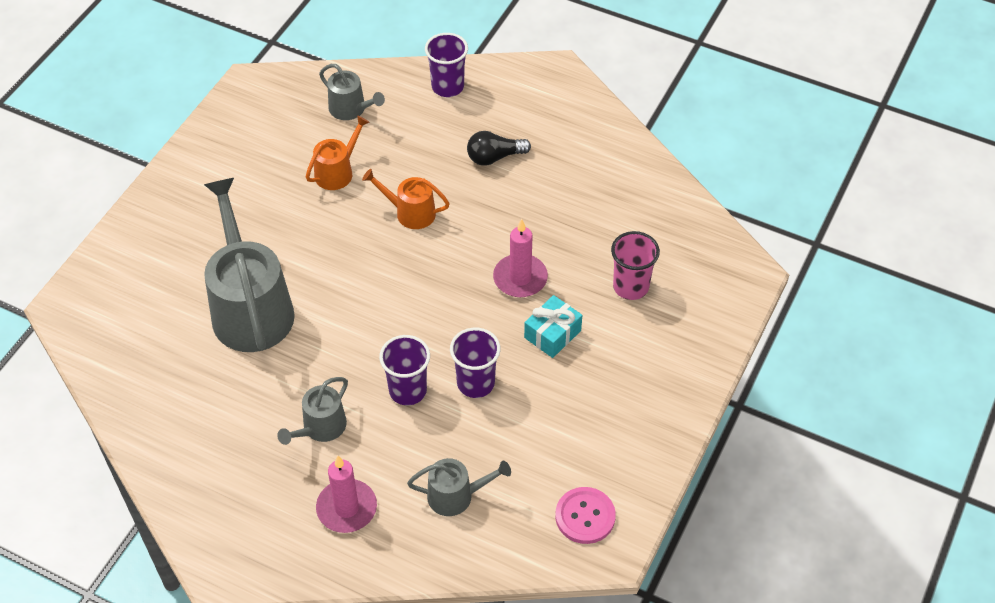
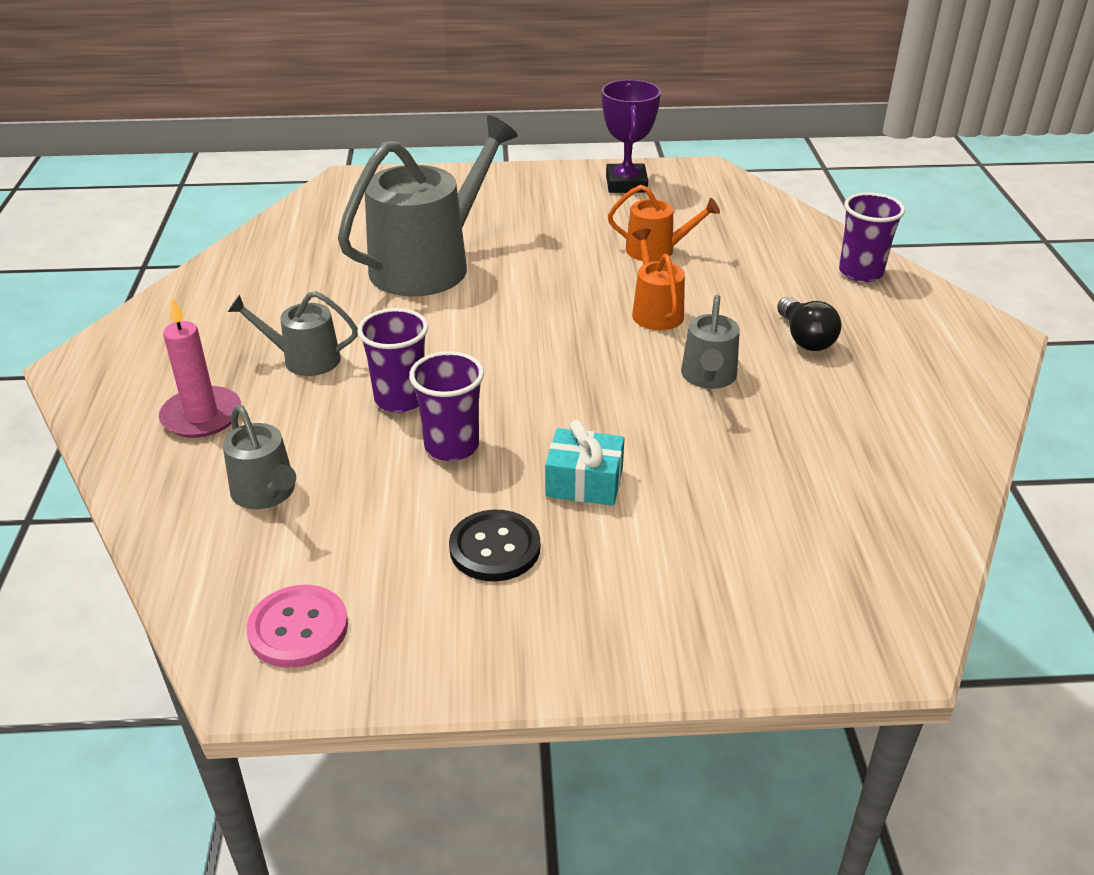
camera: 60 degrees right, 15 degrees down
grey watering can [319,64,385,120] -> grey watering can moved to [681,294,740,389]
black light bulb [467,131,531,166] -> black light bulb turned 150 degrees counterclockwise [777,297,842,351]
pink candle [493,219,548,297] -> none
pink cup [611,231,660,300] -> none
none -> black button [449,509,540,581]
none -> purple trophy [602,80,661,193]

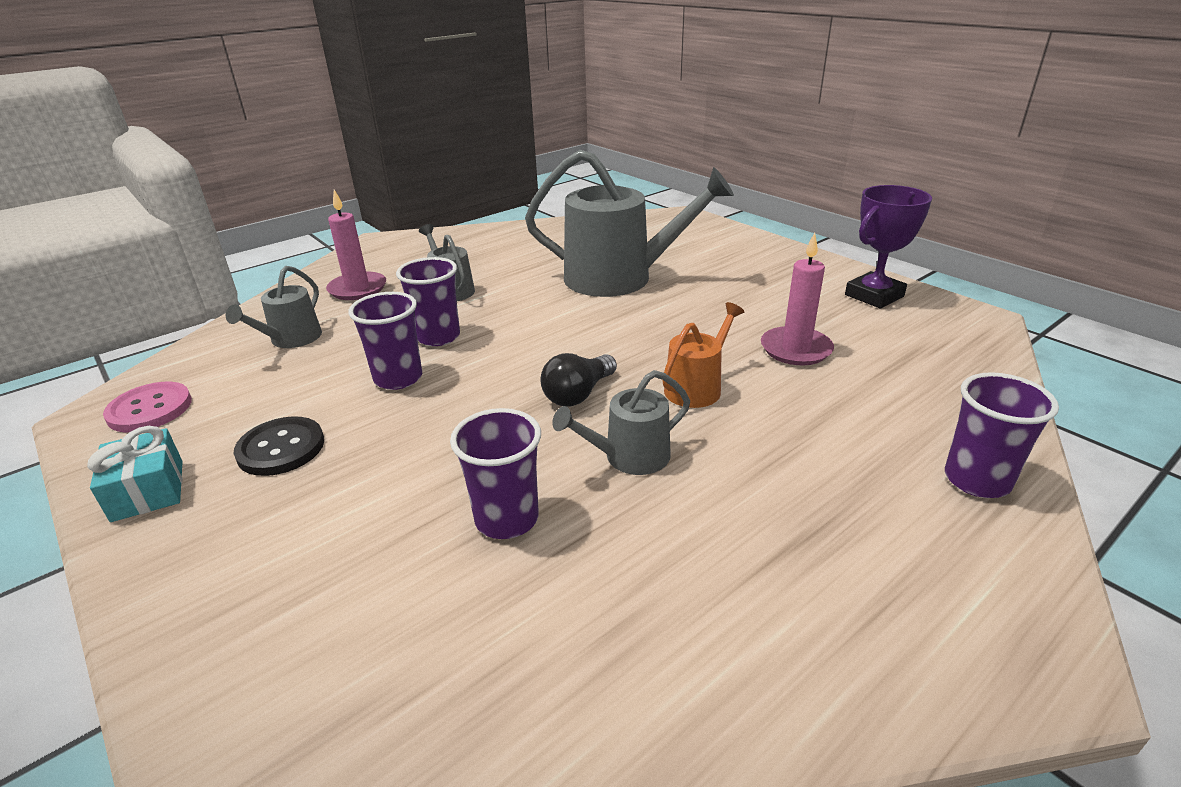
camera: 55 degrees right, 5 degrees down
turquoise gift [545,420,625,506] -> turquoise gift moved to [87,426,183,522]
orange watering can [608,185,720,262] -> pink candle [761,233,834,365]
black light bulb [777,297,842,351] -> black light bulb moved to [541,353,617,407]
none -> purple cup [450,408,541,539]

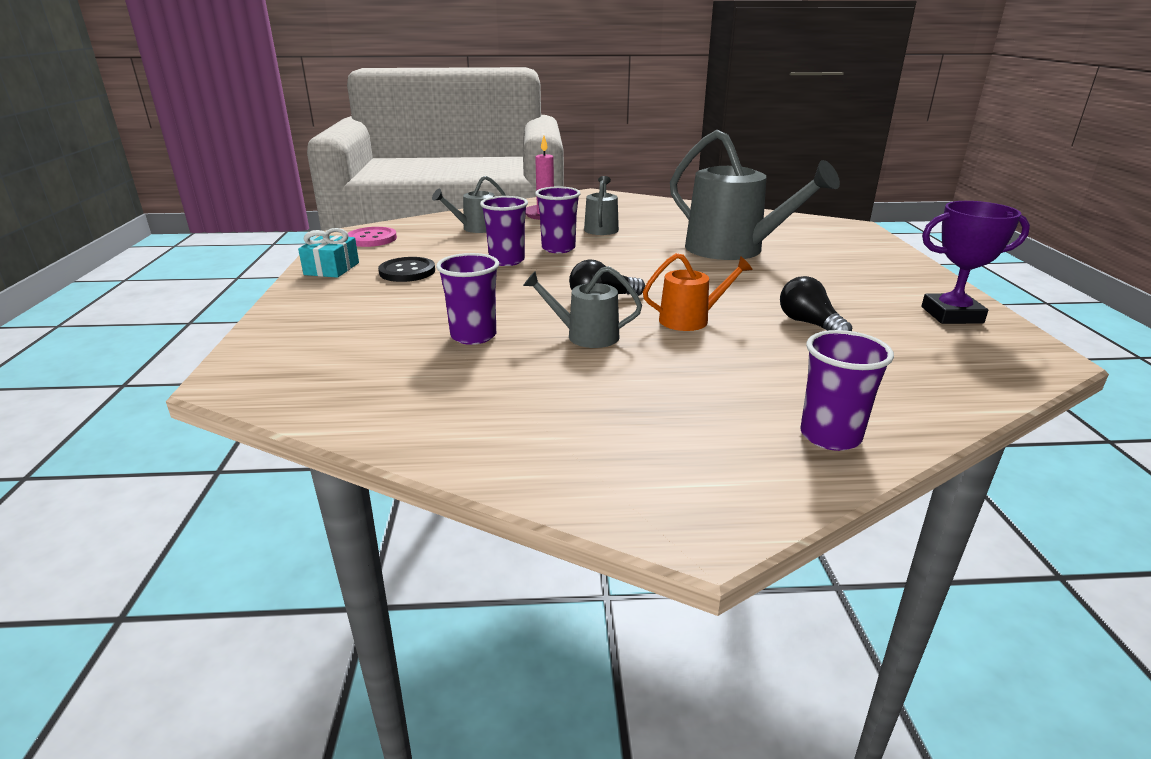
camera: 35 degrees right, 5 degrees down
pink candle [761,233,834,365] -> black light bulb [780,276,852,331]

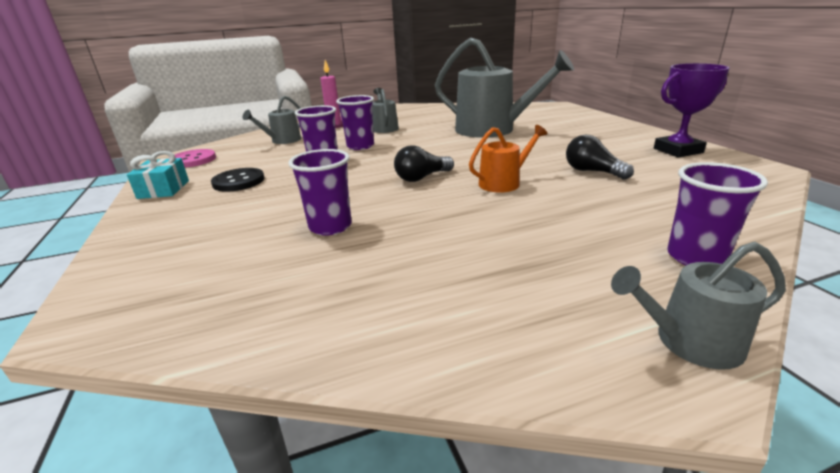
camera: 15 degrees left, 0 degrees up
grey watering can [523,266,642,348] -> grey watering can moved to [611,242,786,370]

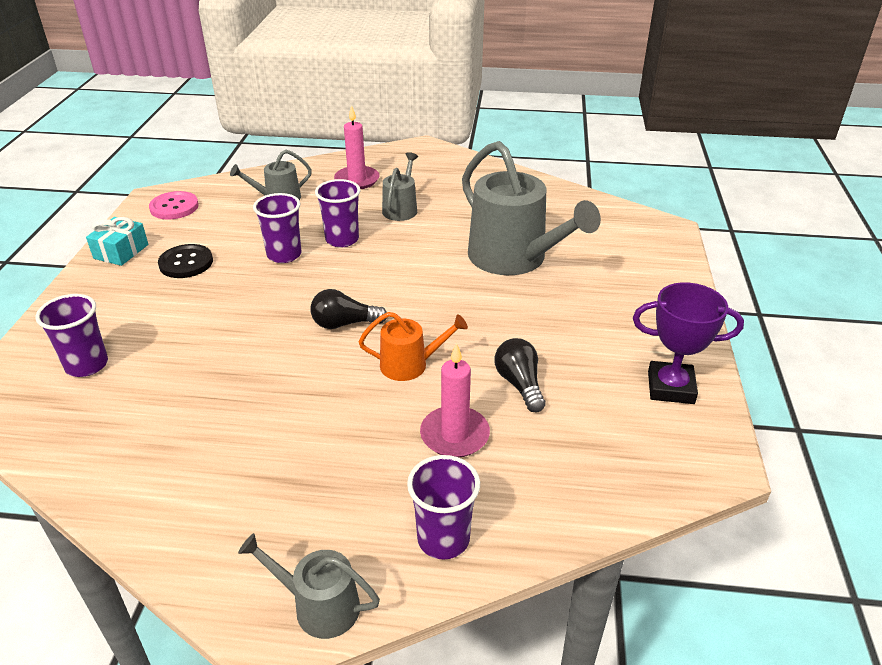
camera: 25 degrees right, 10 degrees up
purple cup [288,149,352,236] -> purple cup moved to [36,294,108,377]
none -> pink candle [420,342,490,457]

